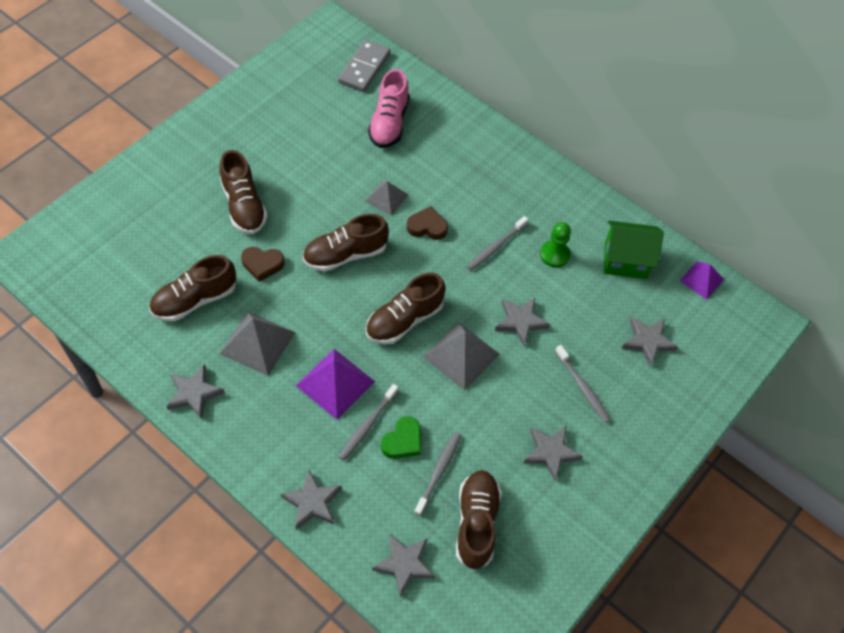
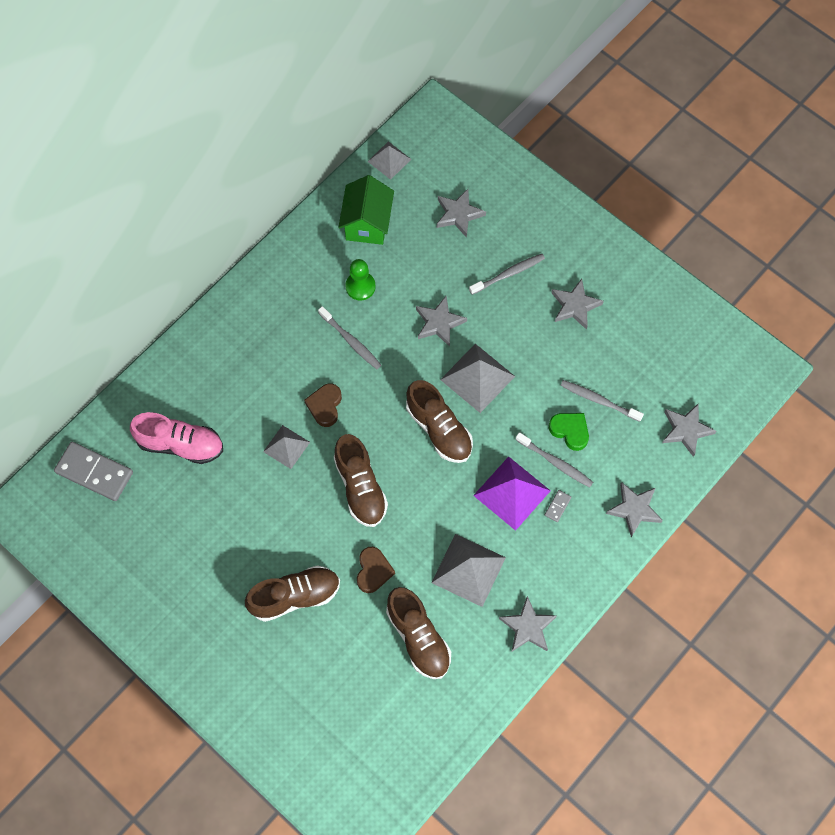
camera: 85 degrees left, 10 degrees up
brown shoe [456,470,502,570] -> none
purple pyramid [680,261,724,300] -> grey pyramid [367,141,411,180]
none -> grey domino [545,490,571,522]

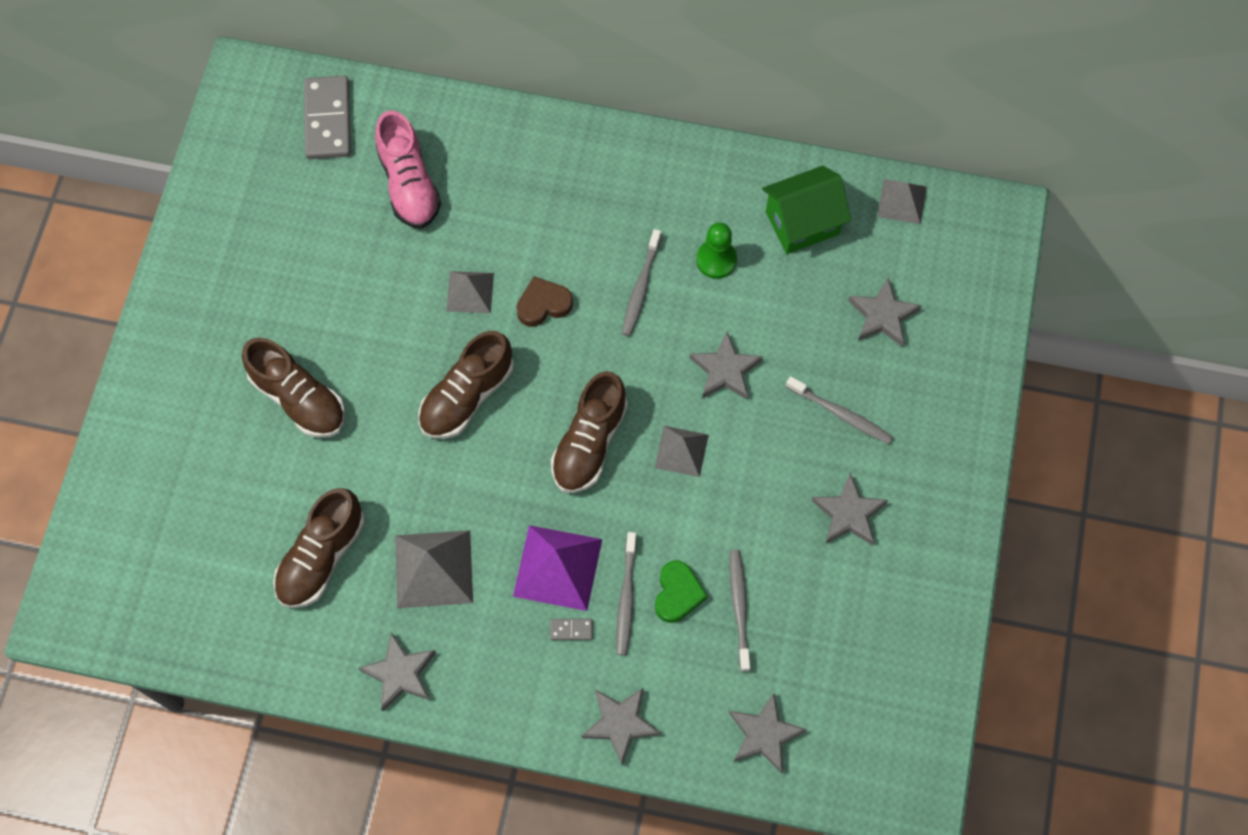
camera: 60 degrees right, 0 degrees up
brown heart [357,547,395,593] -> none
grey pyramid [440,344,515,413] -> grey pyramid [655,426,709,477], size x0.63

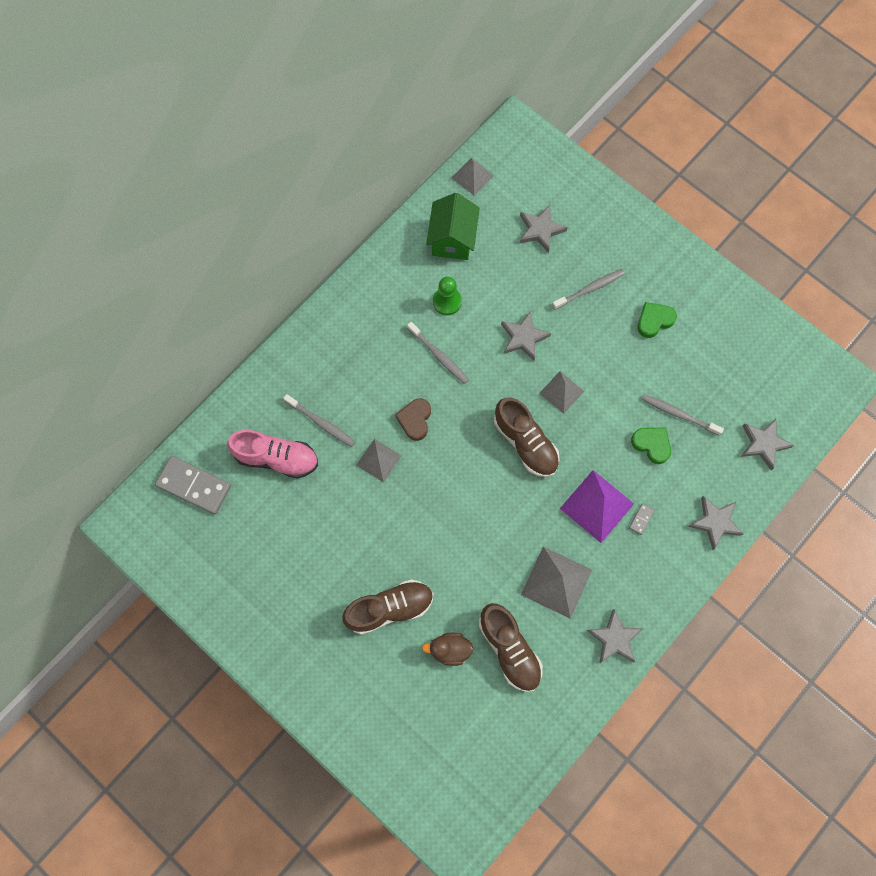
camera: 60 degrees left, 5 degrees up
brown shoe [419,331,514,439] -> none
grey toothbrush [616,532,637,655] -> grey toothbrush moved to [283,394,355,447]
grey star [812,473,888,546] -> green heart [638,302,677,338]
none -> brown duck [422,633,474,666]

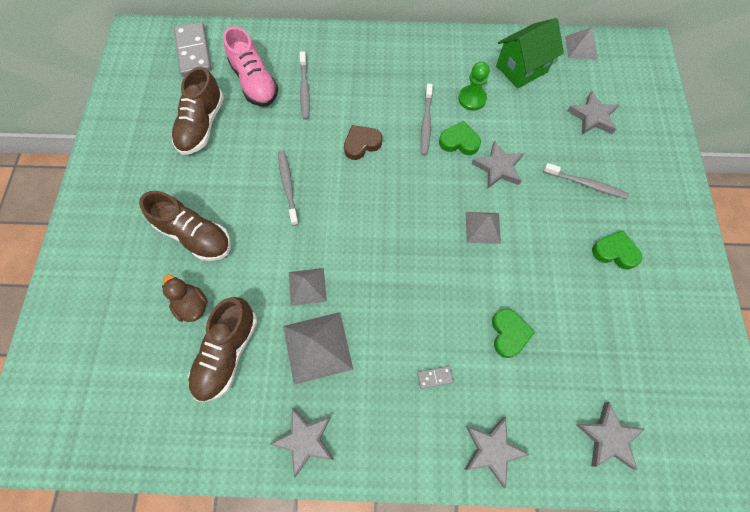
camera: 50 degrees right, 5 degrees down
grey pyramid [357,439,401,483] -> grey pyramid moved to [289,268,327,306]
brown shoe [494,398,560,477] -> brown shoe moved to [171,67,224,155]
purple pyramid [560,470,634,543] -> none
grey toothbrush [642,394,724,436] -> grey toothbrush moved to [278,151,299,226]
none -> green heart [439,121,481,155]

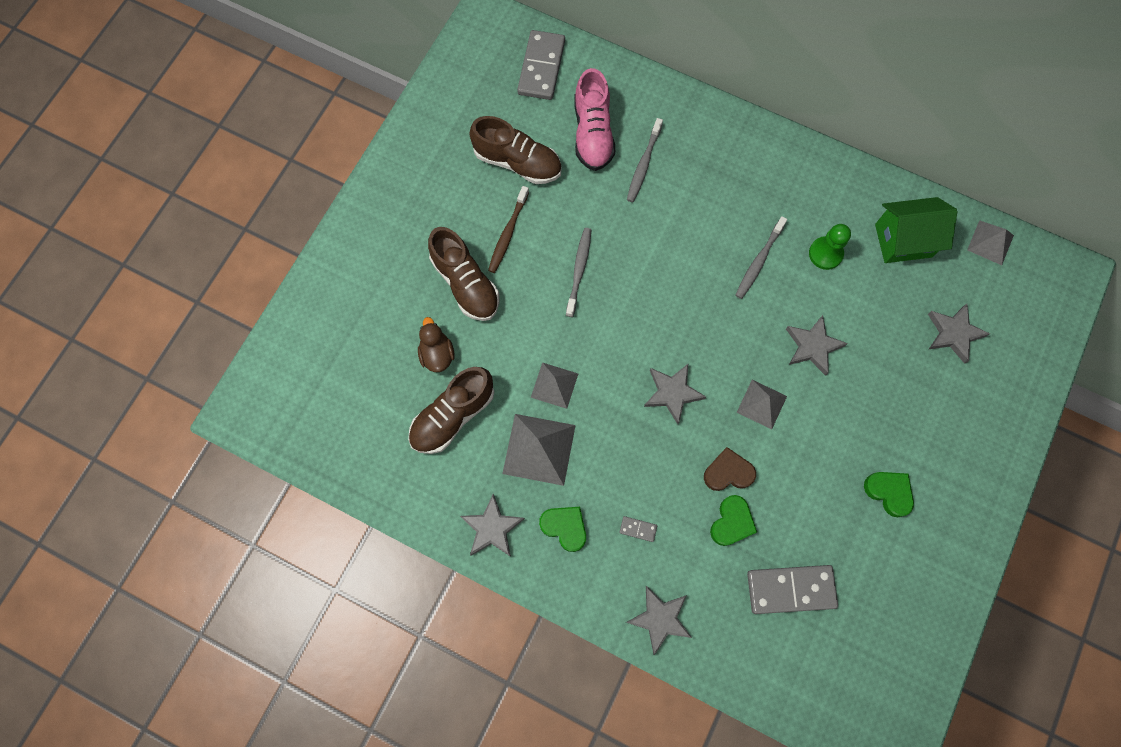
camera: 25 degrees right, 5 degrees up
brown shoe [171,67,224,155] -> brown shoe turned 105 degrees counterclockwise [469,116,562,184]
brown heart [344,125,382,160] -> brown heart moved to [704,447,756,491]
green heart [439,121,481,155] -> green heart moved to [539,507,586,552]
grey toothbrush [543,163,629,199] -> none
grey star [575,402,644,470] -> grey star moved to [644,364,706,424]
none -> brown toothbrush [488,186,529,273]
none -> grey domino [747,565,838,614]

